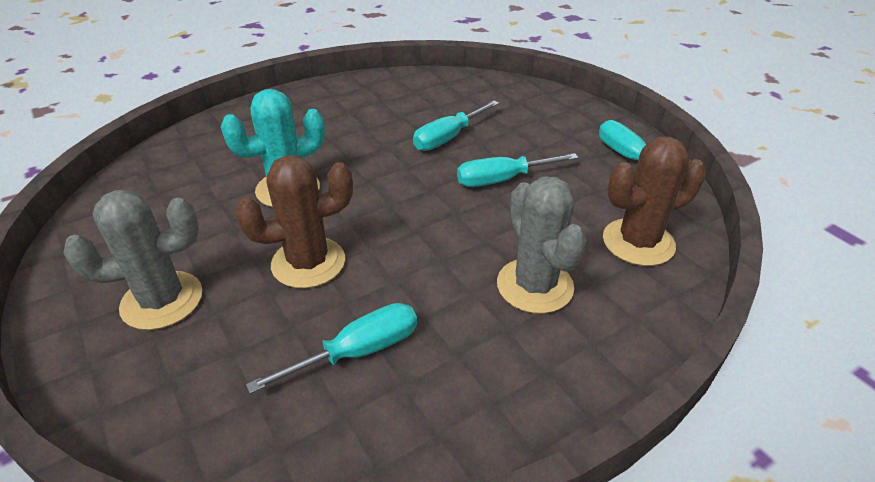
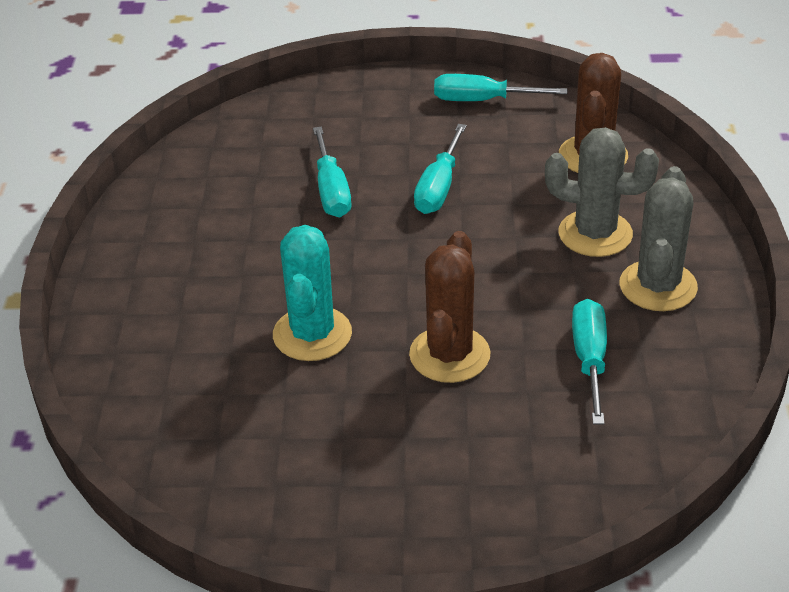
camera: 55 degrees left, 0 degrees up
grey cactus [63,190,203,330] -> grey cactus moved to [620,166,698,311]

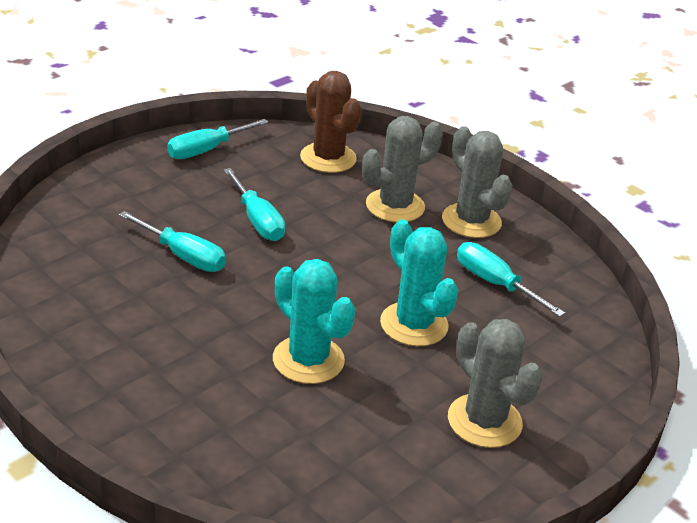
camera: 50 degrees left, 5 degrees down
brown cactus [409,231,491,383] -> turquoise cactus [380,219,458,346]
none -> grey cactus [448,319,543,448]

